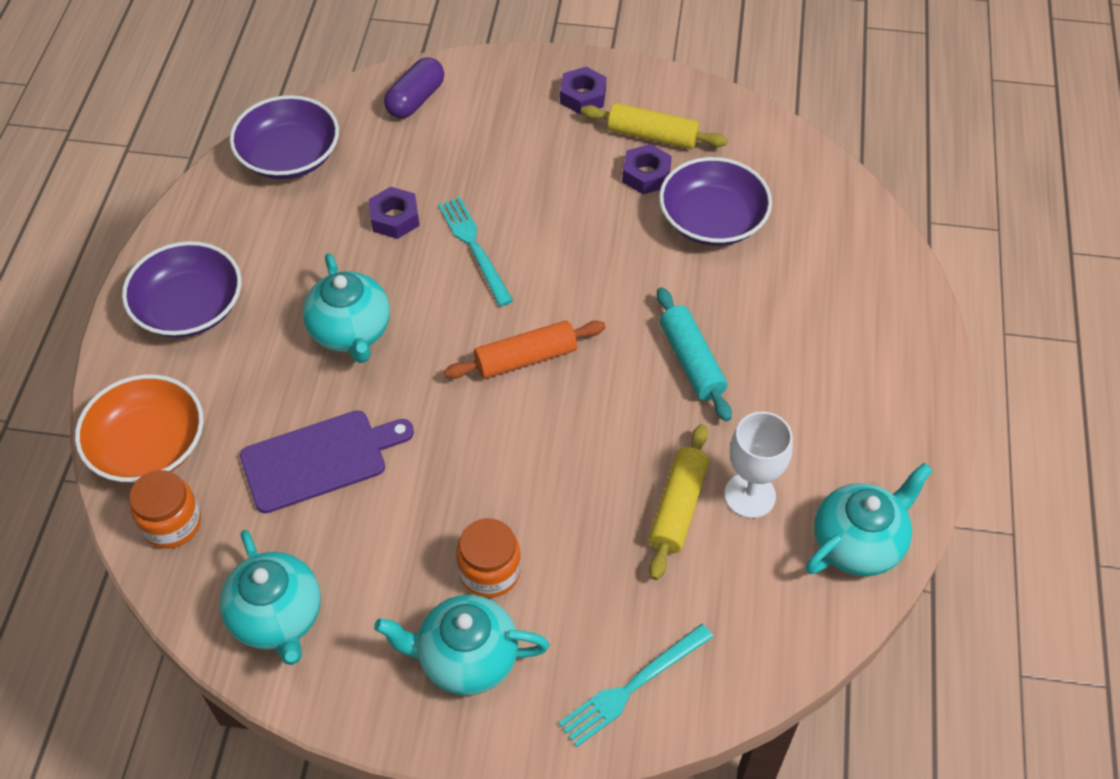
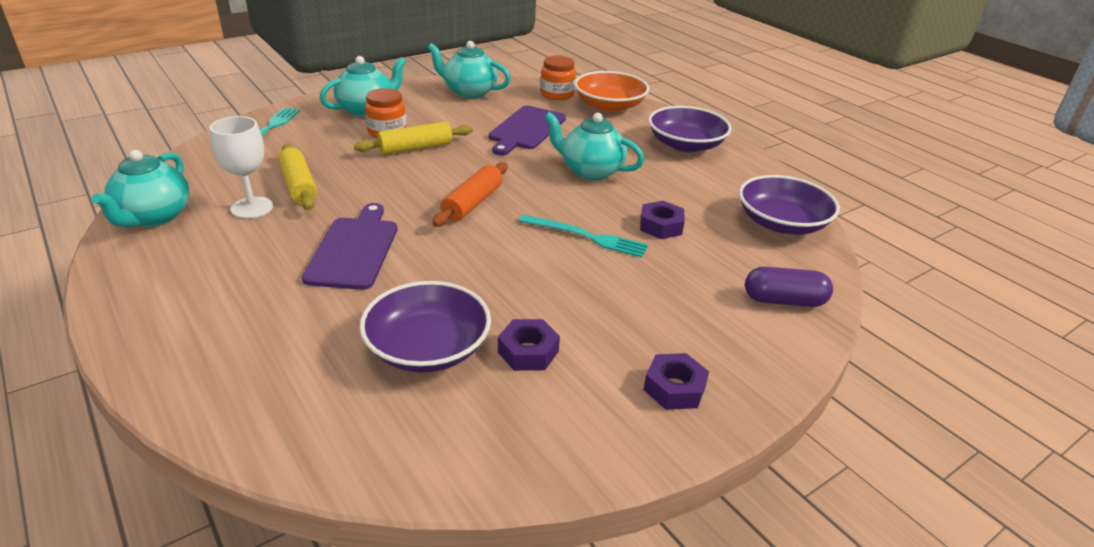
camera: 135 degrees right, 20 degrees down
purple capsule [384,57,444,119] -> purple capsule turned 75 degrees counterclockwise [745,267,833,307]
yellow rolling pin [581,103,728,149] -> yellow rolling pin moved to [354,122,473,155]
turquoise rolling pin [657,287,732,422] -> purple cutting board [302,203,397,290]

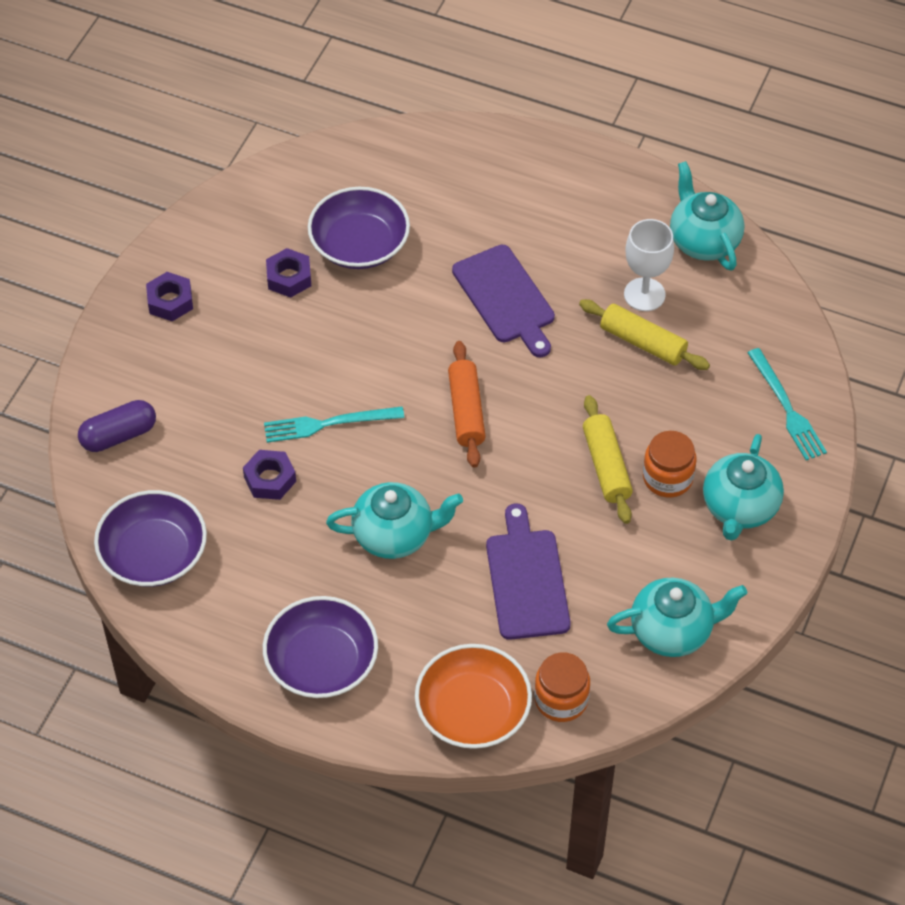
camera: 150 degrees right, 20 degrees up
yellow rolling pin [354,122,473,155] -> yellow rolling pin turned 45 degrees counterclockwise [583,395,633,524]

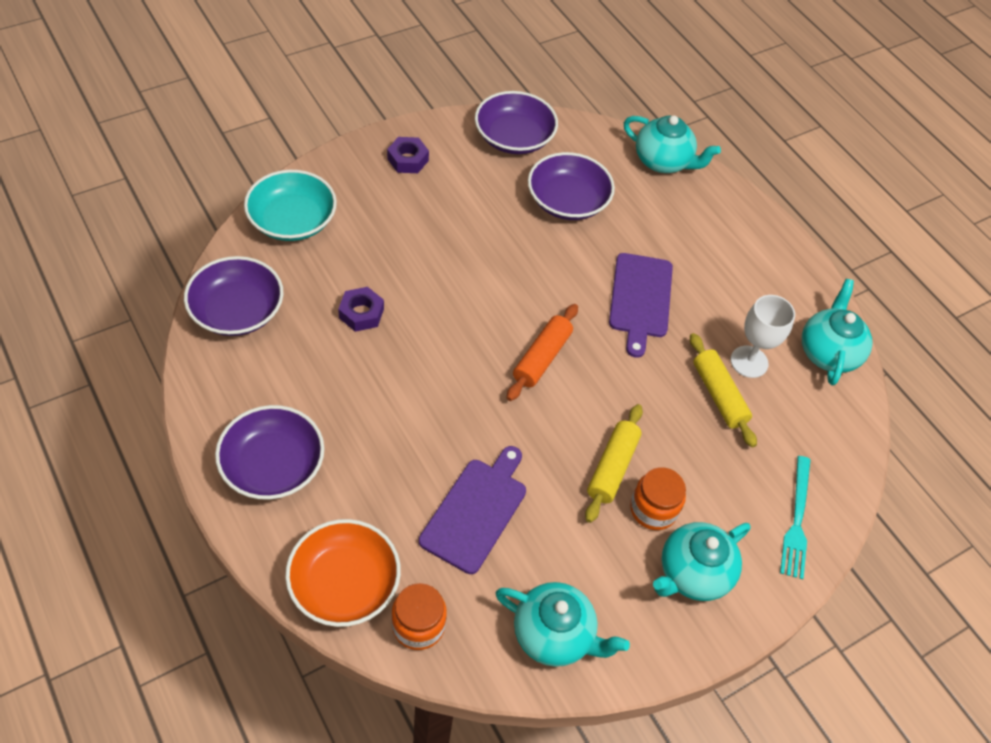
camera: 30 degrees right, 0 degrees up
purple capsule [78,400,156,452] -> turquoise bowl [244,170,337,241]
turquoise fork [264,406,404,443] -> none
purple nut [266,248,311,298] -> none
turquoise teapot [326,482,463,559] -> turquoise teapot moved to [624,116,721,173]
none -> purple bowl [475,91,558,154]

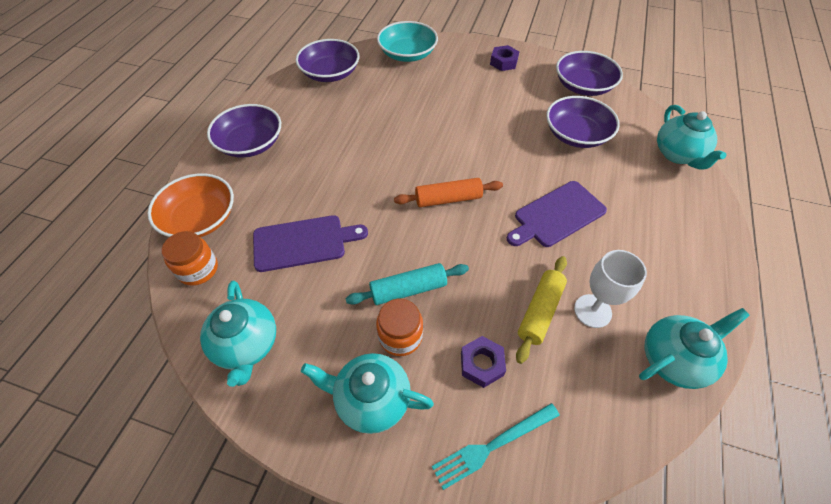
camera: 55 degrees right, 0 degrees up
purple nut [338,287,384,332] -> purple nut moved to [461,336,506,388]
yellow rolling pin [585,404,643,523] -> turquoise rolling pin [345,263,469,305]

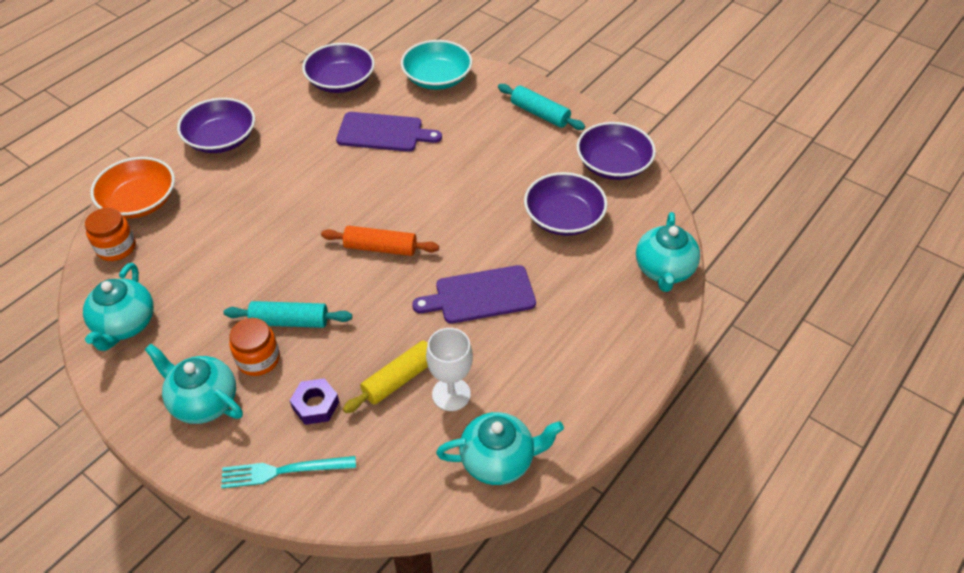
camera: 20 degrees right, 5 degrees down
purple cutting board [253,215,368,272] -> purple cutting board moved to [336,112,442,152]
purple nut [490,45,519,71] -> turquoise rolling pin [498,84,585,130]

